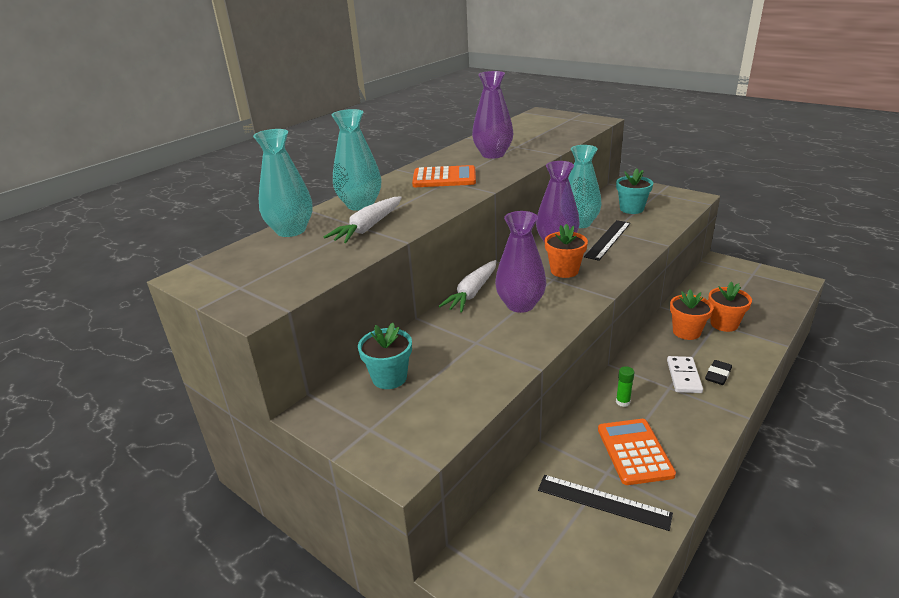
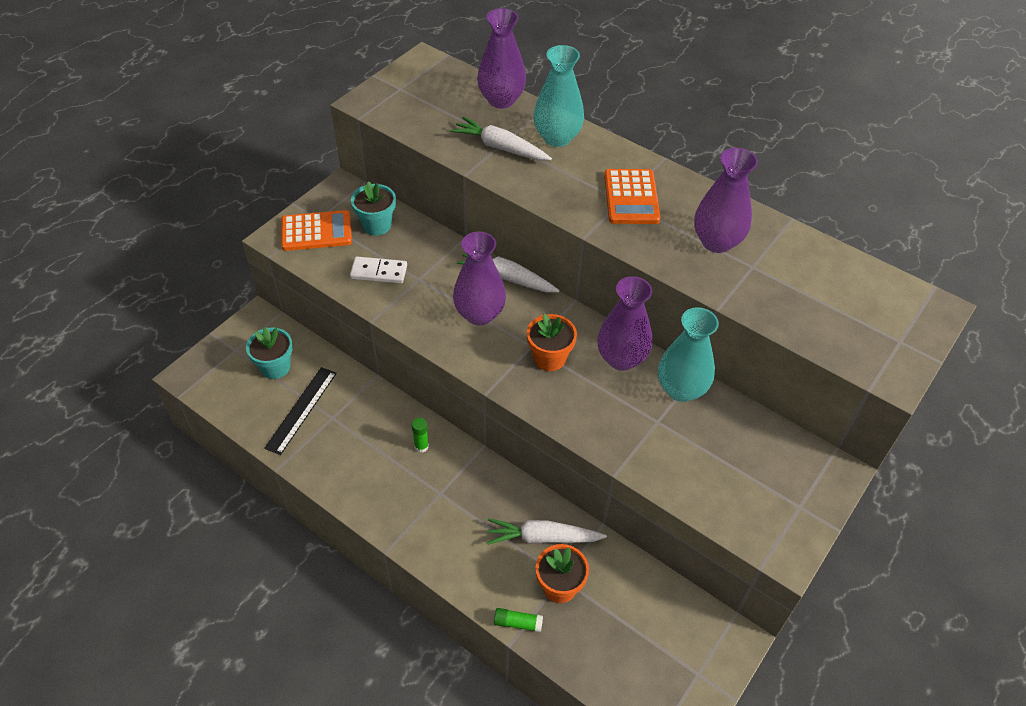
camera: 85 degrees right, 20 degrees up
turquoise vase [253,129,313,237] -> purple vase [477,8,526,109]
black ruler [584,220,631,261] -> none
orange calculator [598,419,676,485] -> orange calculator moved to [281,210,352,251]
turquoise flower pot [616,168,653,214] -> turquoise flower pot moved to [246,327,293,379]
white domino [667,356,703,393] -> white domino moved to [350,256,407,283]
orange flower pot [670,289,713,340] -> white carrot [487,518,607,545]
black eraser [705,360,732,385] -> none
none -> green glue stick [494,608,543,632]

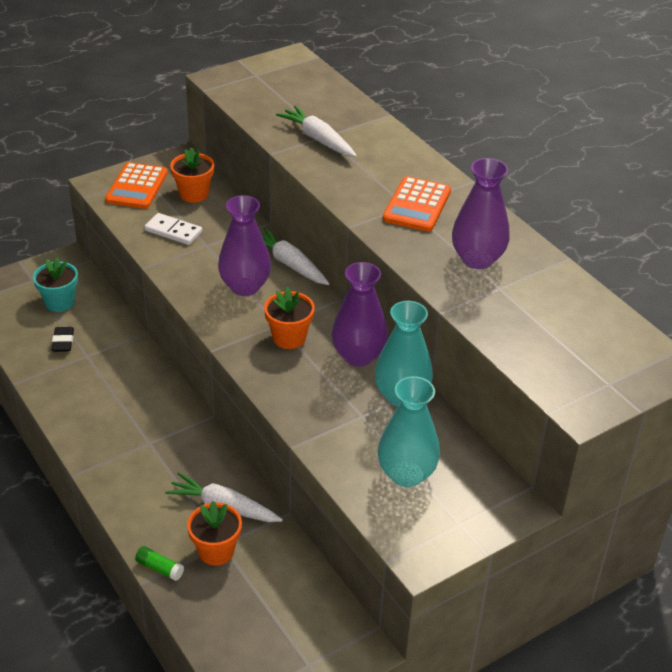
camera: 20 degrees right, 10 degrees down
black ruler [264,367,337,455] -> black eraser [51,327,74,352]
orange calculator [281,210,352,251] -> orange calculator turned 90 degrees clockwise [105,162,168,209]
turquoise flower pot [351,182,396,236] -> orange flower pot [170,147,214,203]
green glue stick [412,418,429,453] -> none
purple vase [477,8,526,109] -> none
turquoise vase [533,45,584,147] -> turquoise vase moved to [378,376,440,487]

